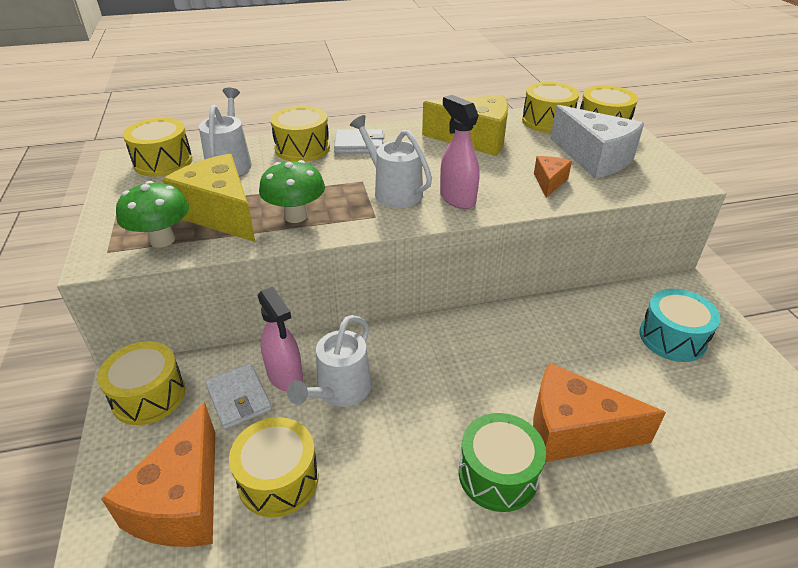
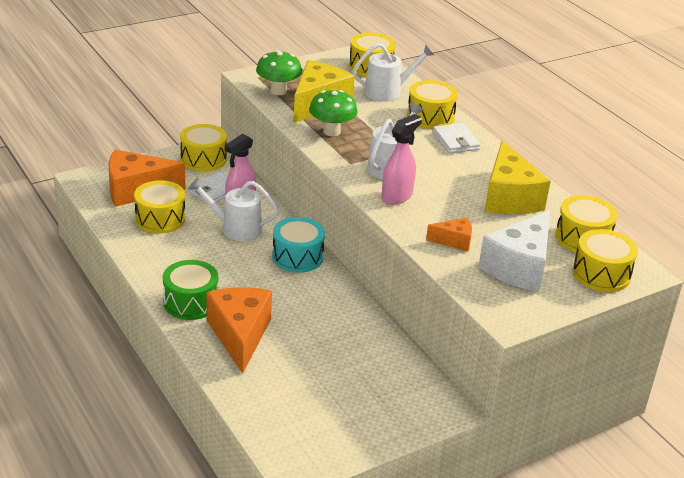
camera: 70 degrees right, 5 degrees down
turquoise drum [639,289,721,362] -> turquoise drum moved to [272,217,325,273]

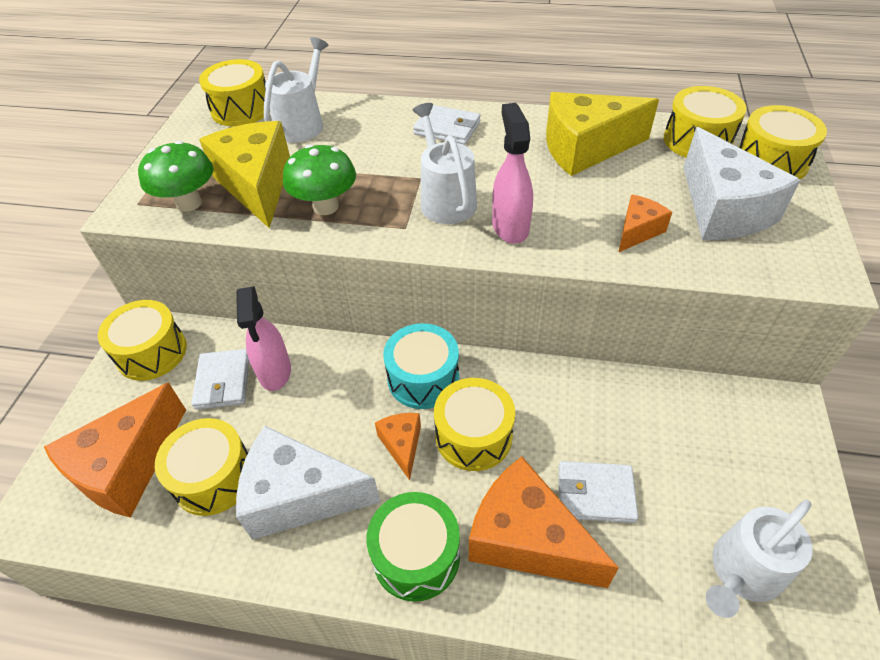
camera: 45 degrees left, 15 degrees up
white watering can [188,178,279,241] -> white watering can moved to [706,500,813,618]
yellow drum [407,80,458,129] -> yellow drum moved to [434,378,515,471]
yellow cheese [484,141,551,214] -> yellow cheese turned 135 degrees clockwise [546,92,659,176]
none -> white cheese [236,426,380,540]
none -> orange cheese [375,413,421,480]
none -> white wallet [559,461,638,523]

